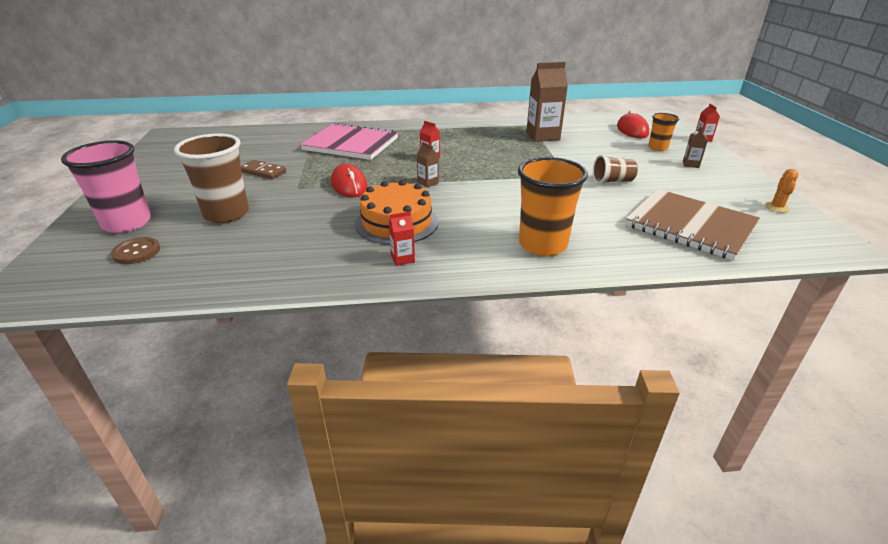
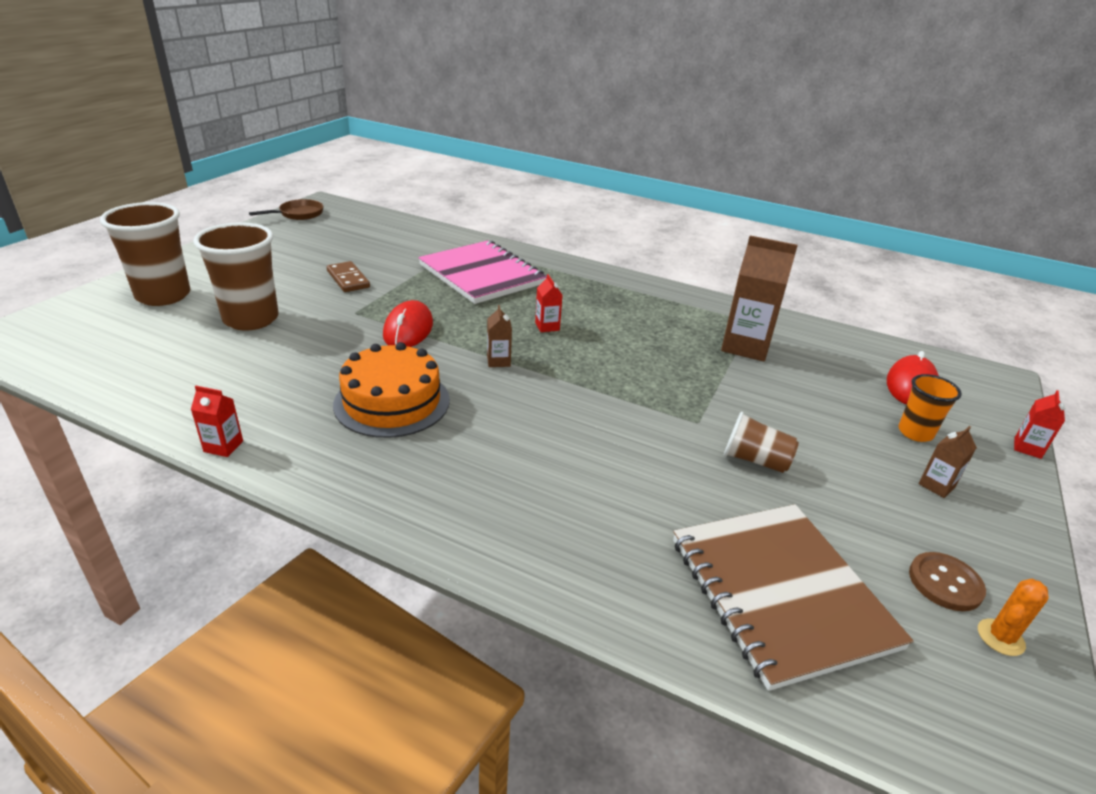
camera: 30 degrees right, 0 degrees up
pink cup [61,140,151,233] -> brown cup [100,202,190,306]
brown button [111,237,160,264] -> brown button moved to [909,552,986,611]
red carton [389,211,415,266] -> red carton moved to [191,386,243,457]
orange cup [518,157,588,256] -> none
none -> brown pan [249,199,324,220]

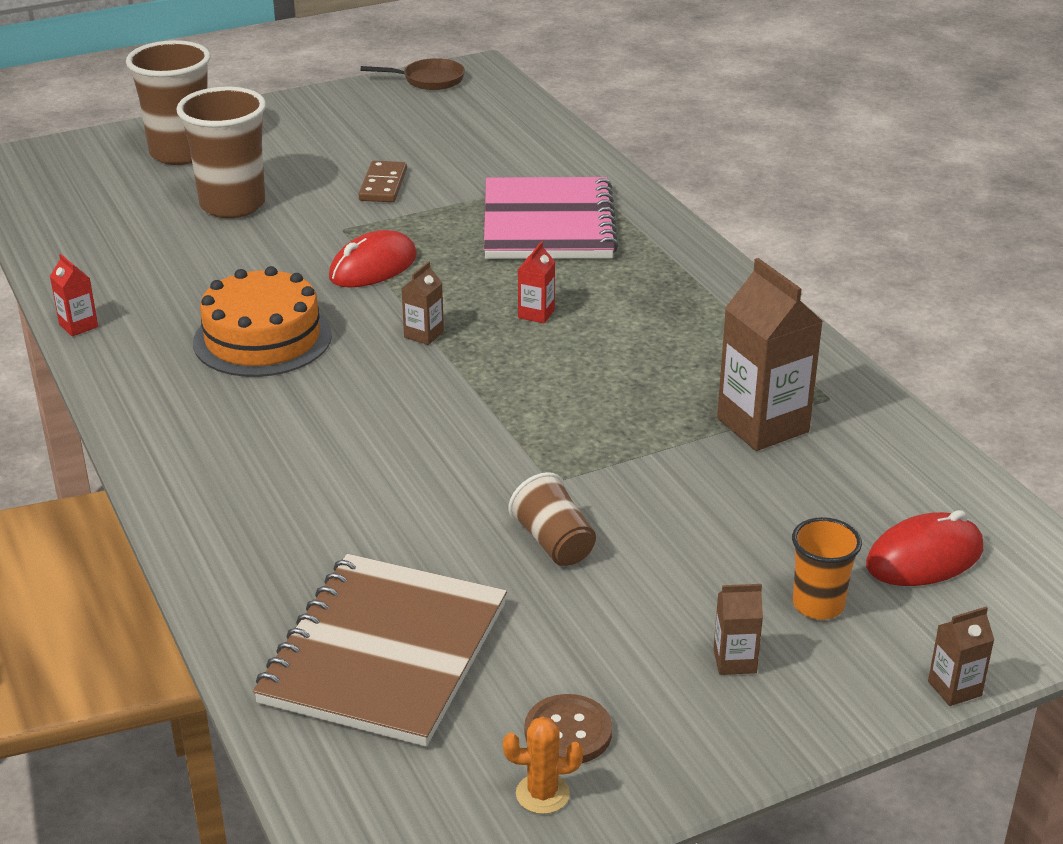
camera: 40 degrees right, 0 degrees up
red carton [1014,390,1066,459] -> brown carton [928,607,994,706]

